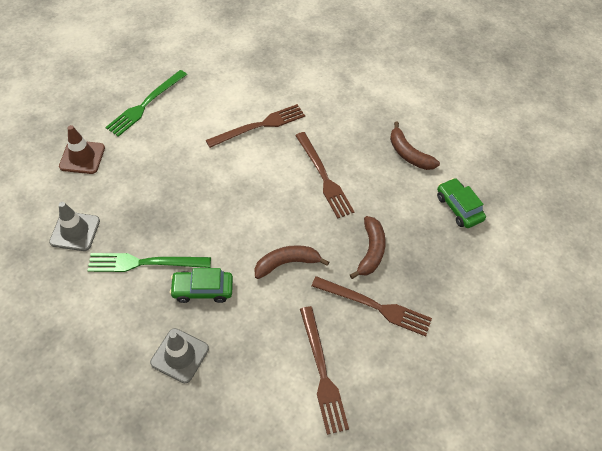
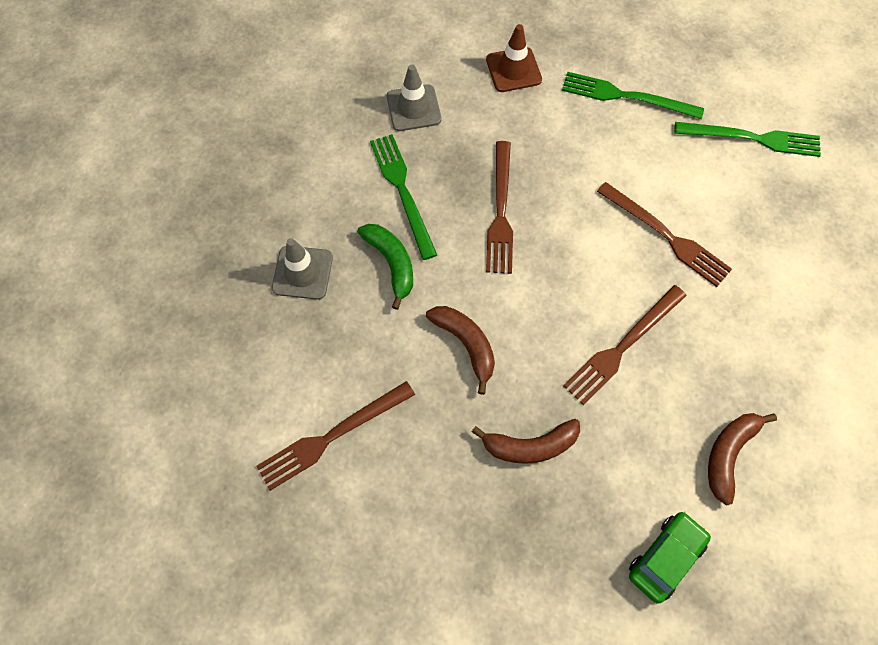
camera: 75 degrees right, 10 degrees up
green car [170,268,233,303] -> green banana [357,224,413,310]
brown fork [312,276,432,337] -> brown fork moved to [486,141,513,274]
none -> green fork [675,122,821,157]

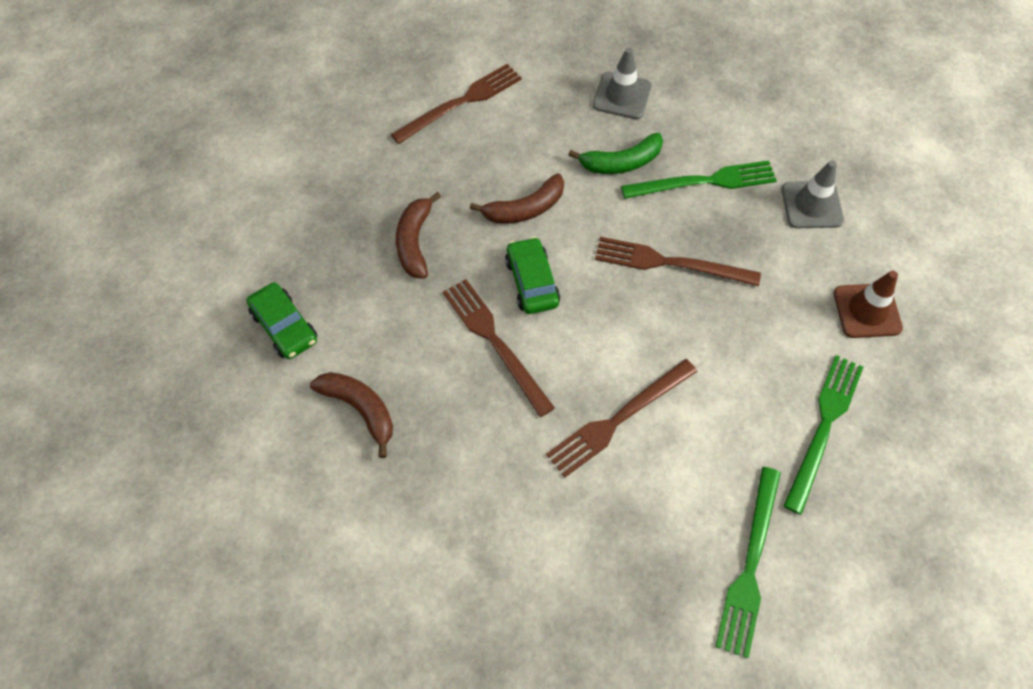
camera: 100 degrees right, 5 degrees down
brown fork [257,381,415,491] -> brown fork turned 75 degrees clockwise [391,64,522,144]
none -> green car [505,237,560,314]

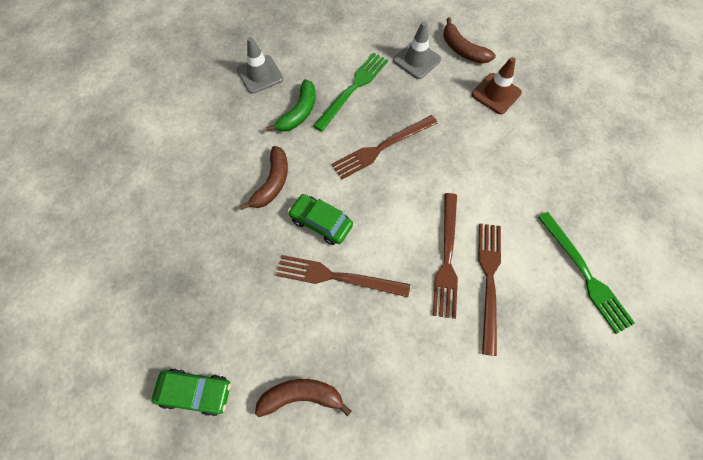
camera: 45 degrees left, 5 degrees up
brown fork [391,64,522,144] -> brown fork moved to [478,224,501,356]
brown banana [396,192,441,279] -> brown banana moved to [443,17,496,63]
green fork [784,355,863,515] -> none

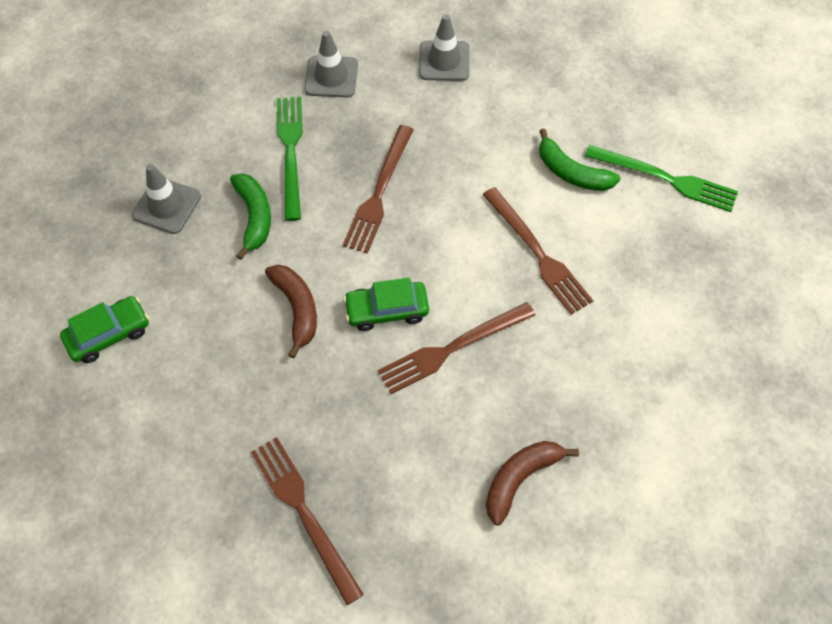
camera: 40 degrees left, 5 degrees down
green car [152,368,231,416] -> green car moved to [60,296,149,363]
brown banana [443,17,496,63] -> none
brown traffic cone [472,57,522,114] -> grey traffic cone [419,14,469,81]
brown fork [478,224,501,356] -> brown fork moved to [251,437,364,605]
none -> green banana [539,128,620,191]

